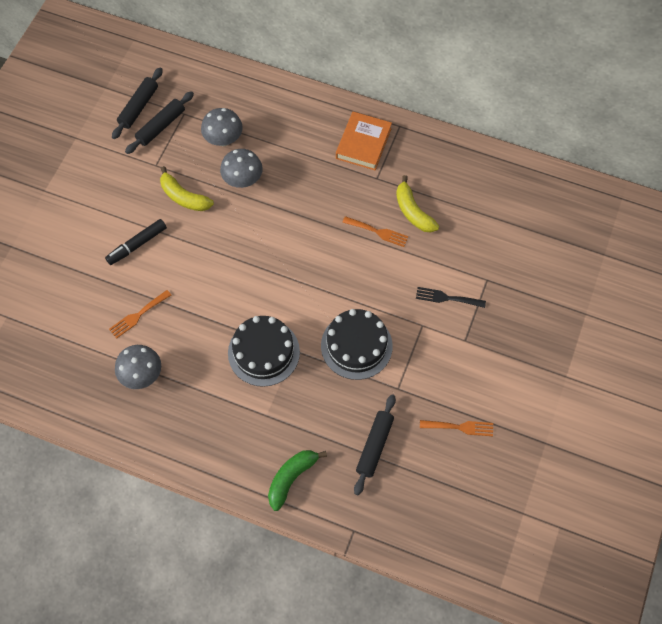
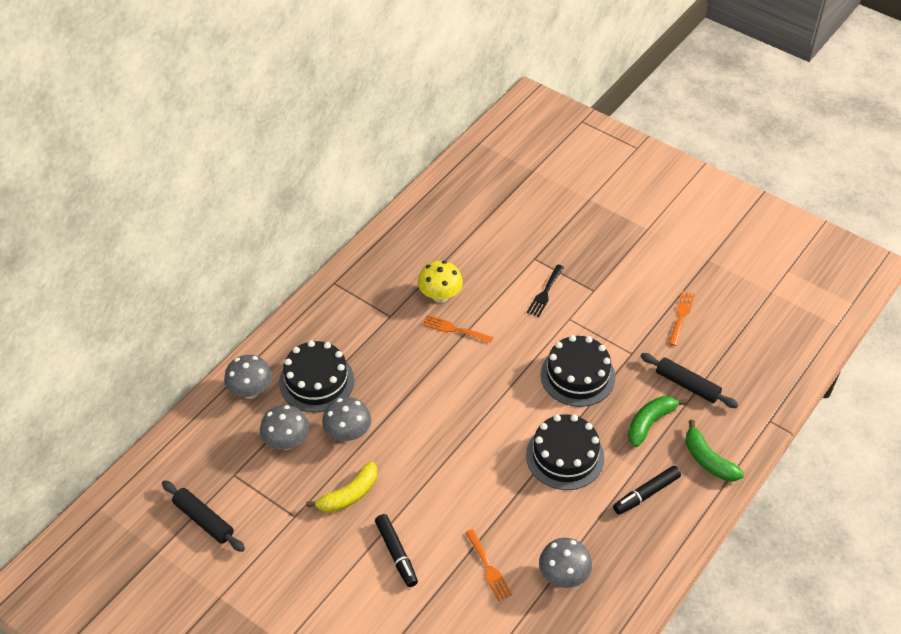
camera: 75 degrees left, 15 degrees down
black rolling pin [125,91,194,154] -> none
orange book [336,112,392,170] -> none
orange fork [342,216,408,247] -> orange fork turned 105 degrees counterclockwise [423,315,493,343]
yellow banana [396,175,439,232] -> yellow mushroom [418,261,463,303]
none -> grey mushroom [224,355,272,399]
none -> black cake [279,340,354,412]
none -> black marker [613,466,681,515]
none -> green banana [628,396,687,447]

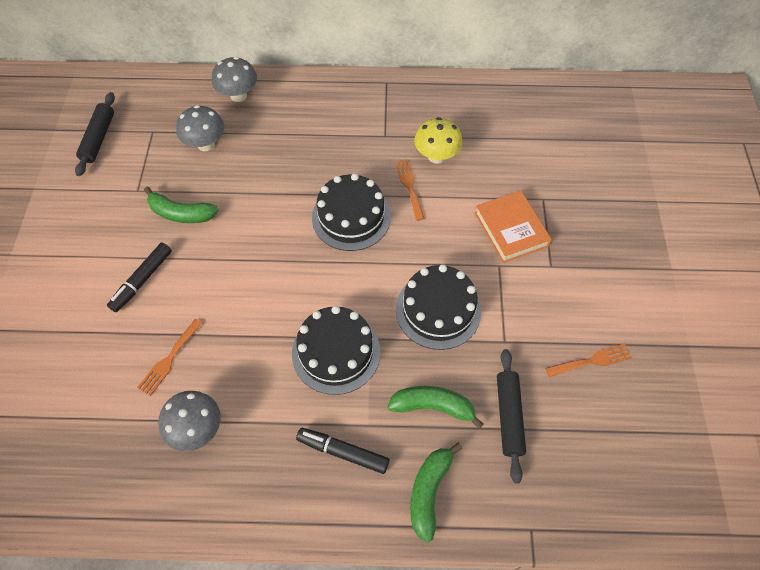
camera: 55 degrees right, 10 degrees up
black cake [279,340,354,412] -> black cake moved to [312,173,391,251]
yellow banana [306,462,377,513] -> green banana [144,187,218,223]
grey mushroom [322,397,371,442] -> none
black fork [527,264,564,317] -> orange book [475,191,552,263]

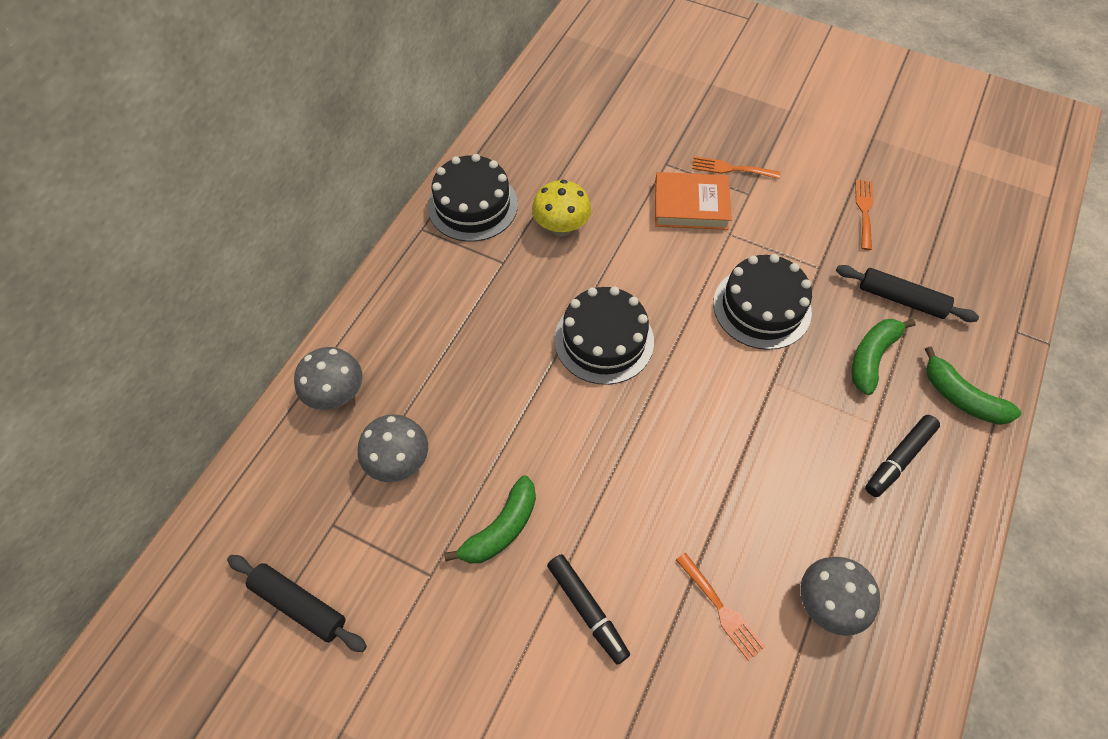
camera: 65 degrees left, 0 degrees up
black cake [292,306,380,395] -> black cake moved to [428,154,518,242]
orange fork [395,159,425,221] -> orange fork moved to [692,156,780,179]

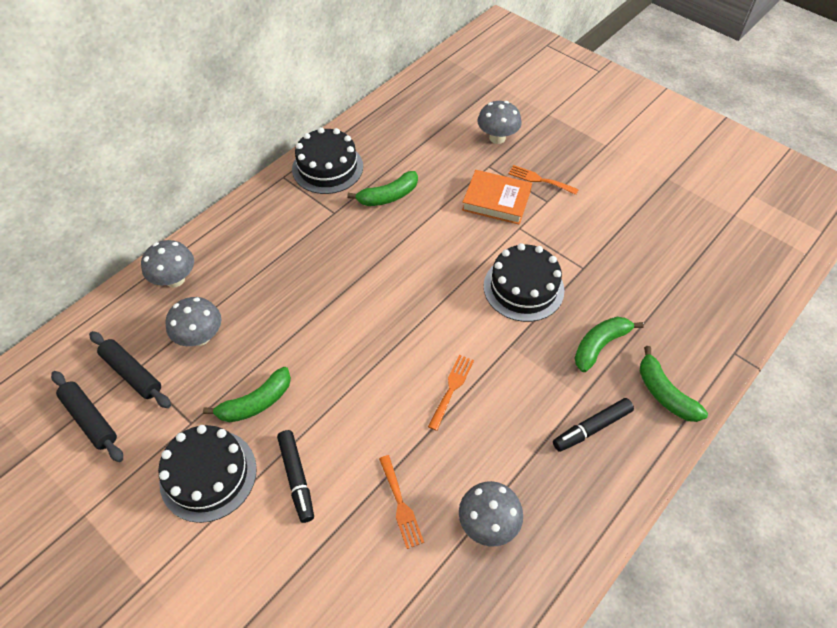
camera: 15 degrees right, 5 degrees down
yellow mushroom [532,180,591,236] -> green banana [347,171,418,206]
black cake [554,286,654,385] -> black cake moved to [158,425,257,523]
black rolling pin [836,265,979,322] -> black rolling pin moved to [89,331,171,408]
orange fork [855,179,873,250] -> orange fork moved to [428,355,474,431]
none -> grey mushroom [477,101,522,144]

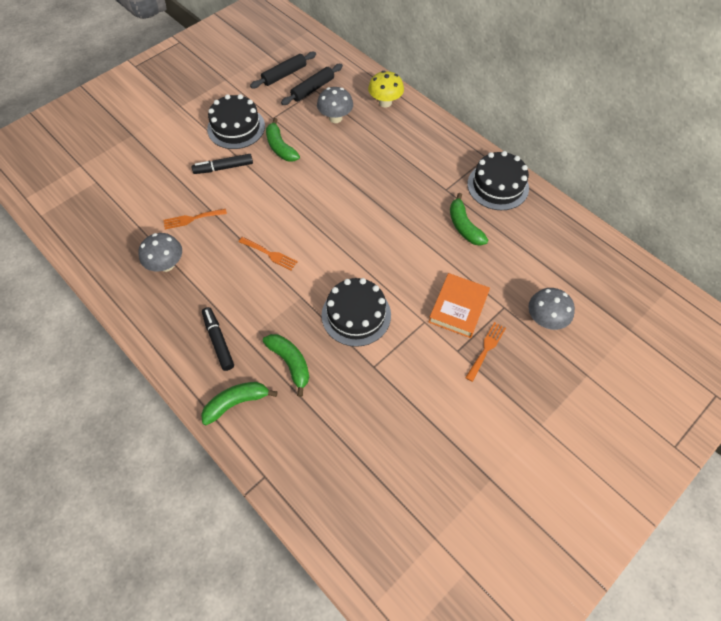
camera: 95 degrees right, 5 degrees up
grey mushroom [141,240,194,288] -> yellow mushroom [368,71,404,107]

